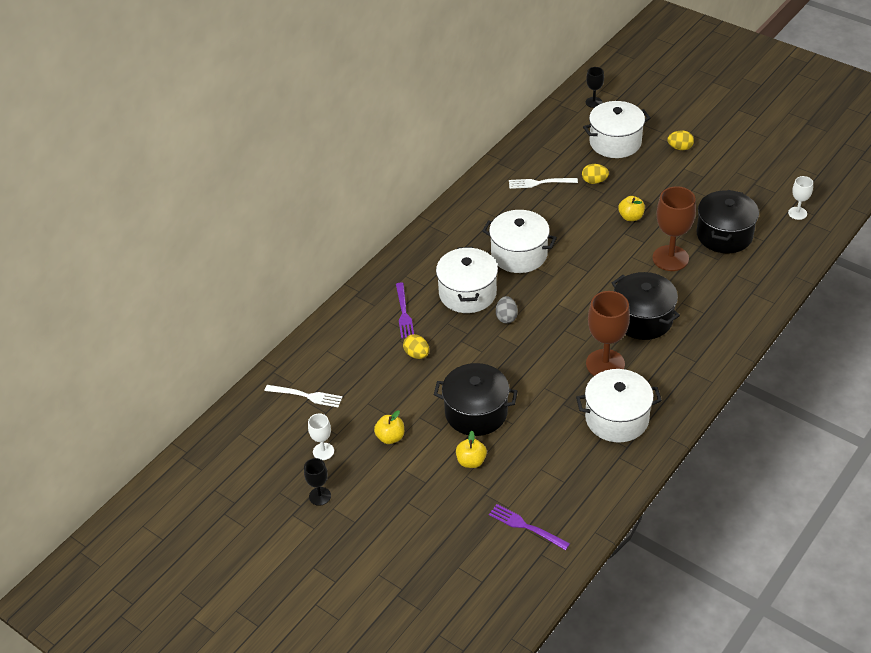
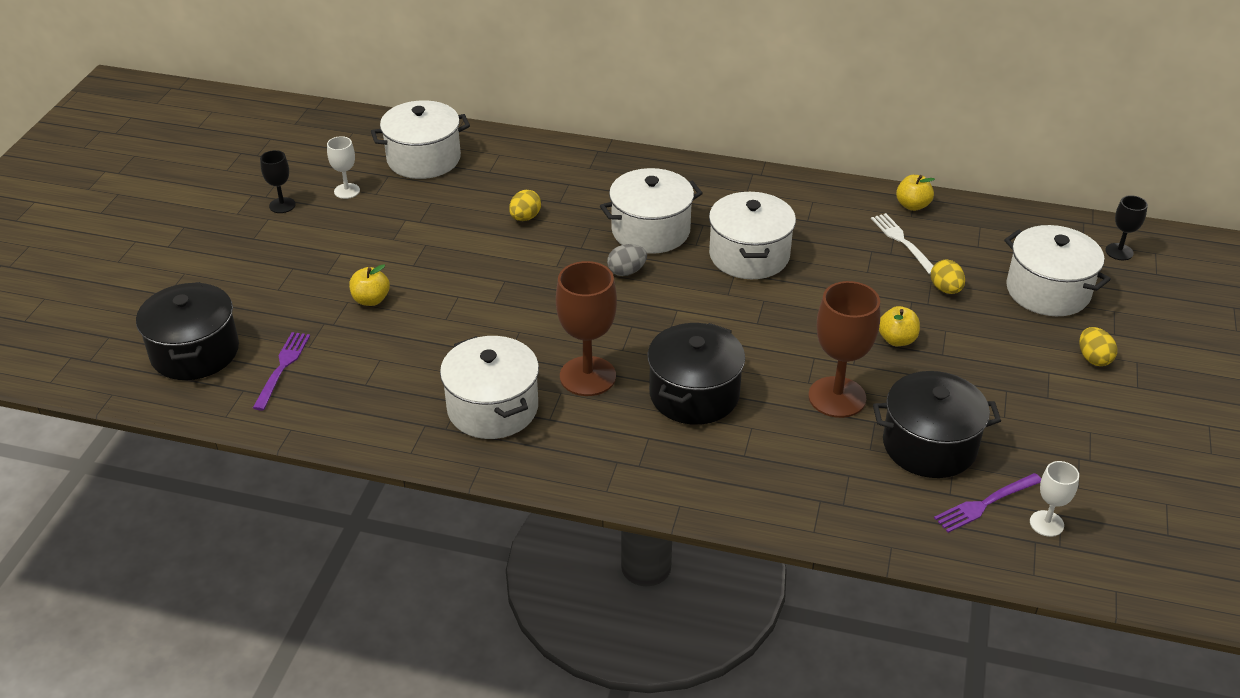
camera: 65 degrees right, 5 degrees down
white fork [265,385,343,407] -> white pot [371,100,470,179]
yellow apple [374,410,404,444] -> yellow apple moved to [896,175,935,211]
purple fork [396,282,414,339] -> purple fork moved to [934,473,1041,533]
black pot [434,363,518,436] -> black pot moved to [136,282,239,380]

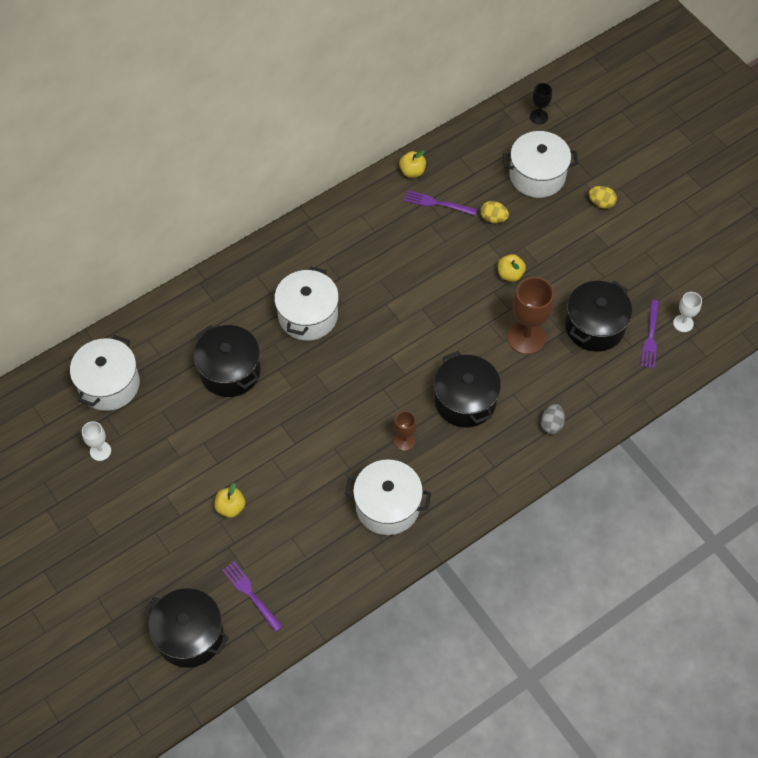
camera: 50 degrees left, 20 degrees up
black goblet [260,150,296,213] -> none
yellow egg [509,190,541,221] -> black pot [194,325,261,397]
brown goblet [556,261,617,396] -> brown goblet [394,411,417,451], size x0.53
grey egg [607,244,647,276] -> grey egg moved to [541,404,565,434]
white pot [709,192,796,279] -> none
white fork [871,213,933,274] -> purple fork [404,190,477,215]

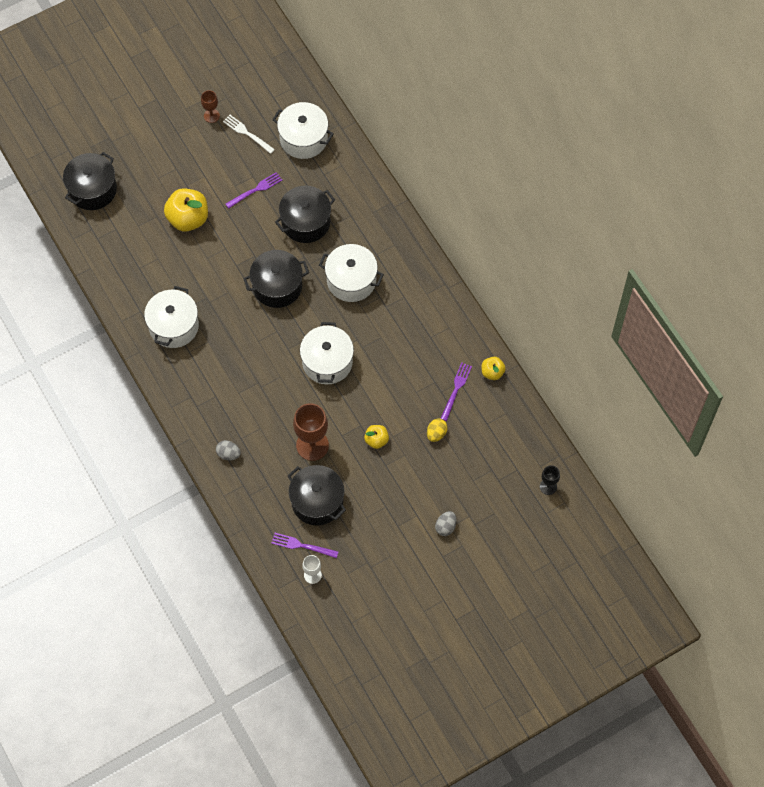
camera: 95 degrees right, 5 degrees up
white goblet [82,421,111,461] -> white fork [223,115,275,154]
yellow apple [214,483,245,518] -> yellow apple [164,188,208,232], size x1.88
purple fork [222,562,283,632] -> purple fork moved to [226,172,282,209]
brown goblet [394,411,417,451] -> brown goblet moved to [201,90,220,123]
black pot [434,351,501,428] -> black pot moved to [243,250,309,308]
white pot [503,131,578,198] -> white pot moved to [300,322,354,384]
yellow egg [588,186,617,209] -> grey egg [435,511,457,536]

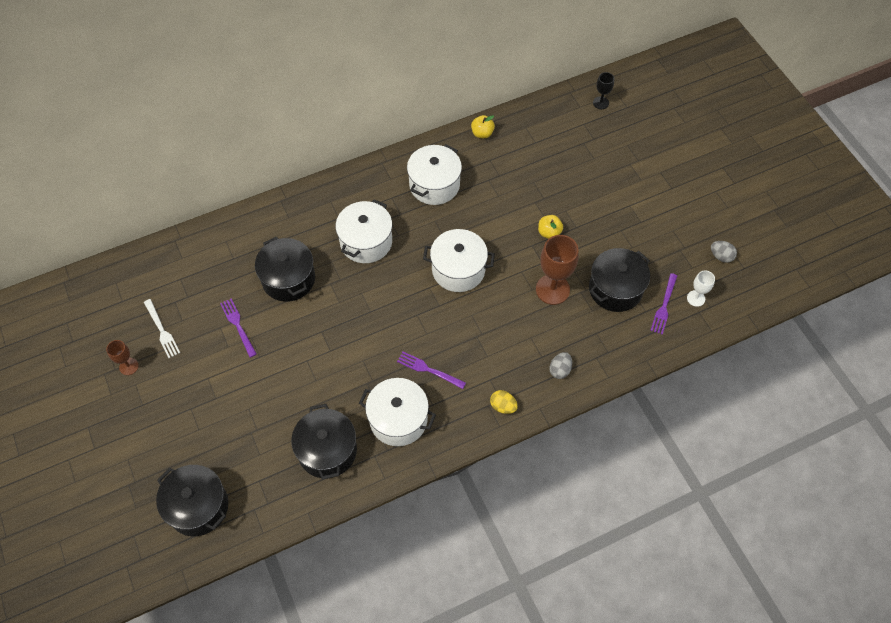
camera: 85 degrees left, 5 degrees down
yellow apple [164,188,208,232] -> none
white fork [223,115,275,154] -> white fork turned 75 degrees counterclockwise [144,299,180,358]
black pot [243,250,309,308] -> black pot moved to [291,404,357,480]
white pot [272,102,334,159] -> white pot moved to [407,144,462,205]
yellow egg [427,418,448,442] -> yellow egg moved to [490,390,518,414]
grey egg [435,511,457,536] -> grey egg moved to [711,241,737,263]
purple fork [440,362,472,421] -> purple fork moved to [397,352,466,389]

